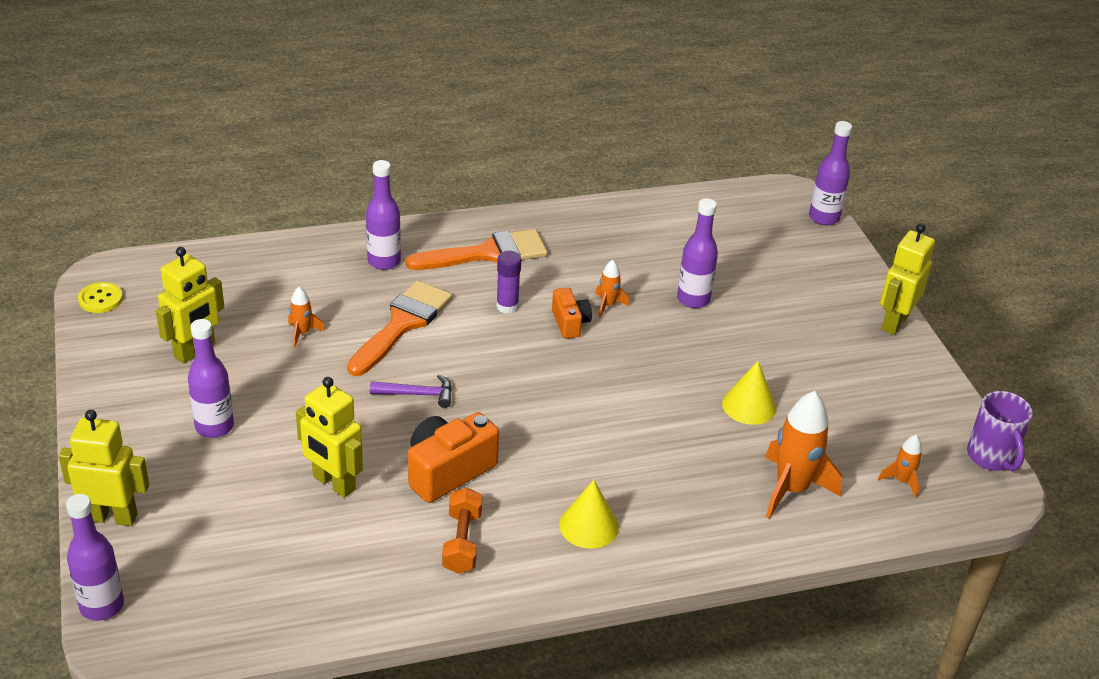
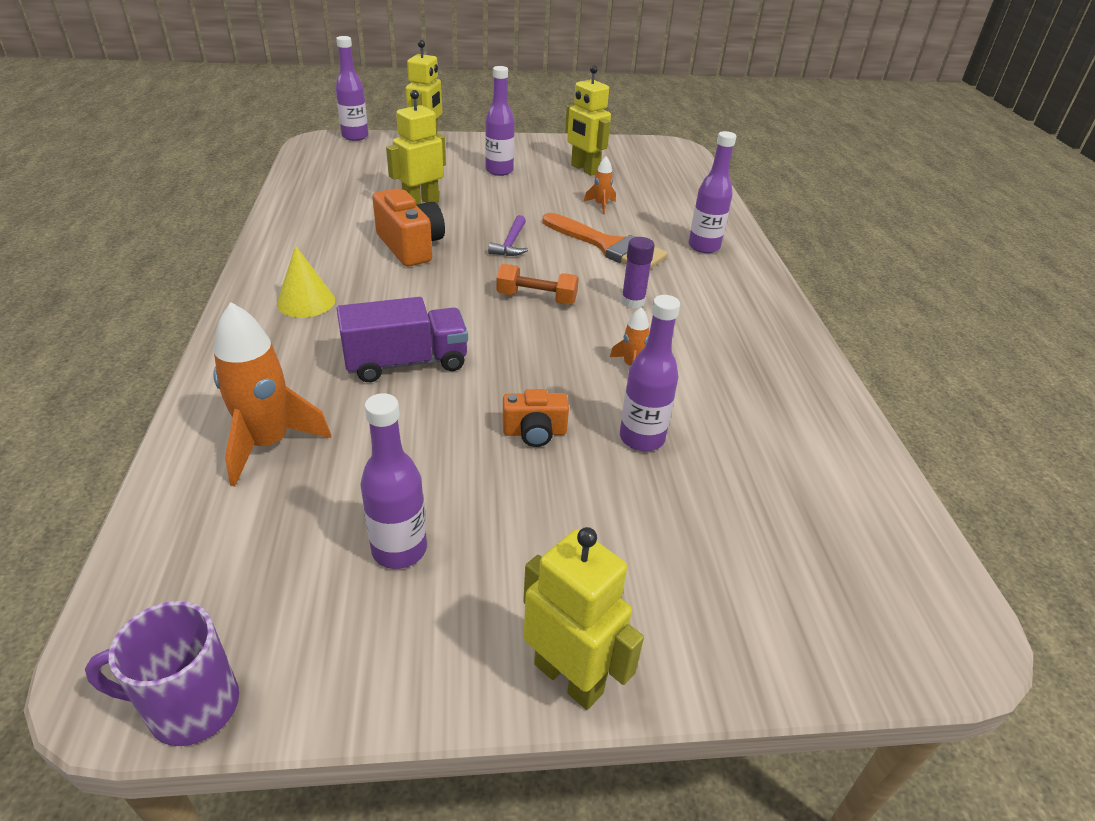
camera: 100 degrees right, 0 degrees up
yellow button [78,282,123,313] -> none
orange brush [406,229,548,270] -> none
orange dumbbell [442,488,482,574] -> orange dumbbell moved to [496,264,579,305]
orange camera [552,288,592,339] -> orange camera moved to [503,389,569,447]
yellow cone [722,361,776,425] -> none
purple bottle [809,121,852,225] -> purple bottle moved to [360,393,427,569]
orange rocket [878,435,922,498] -> none
none -> purple truck [337,297,468,382]

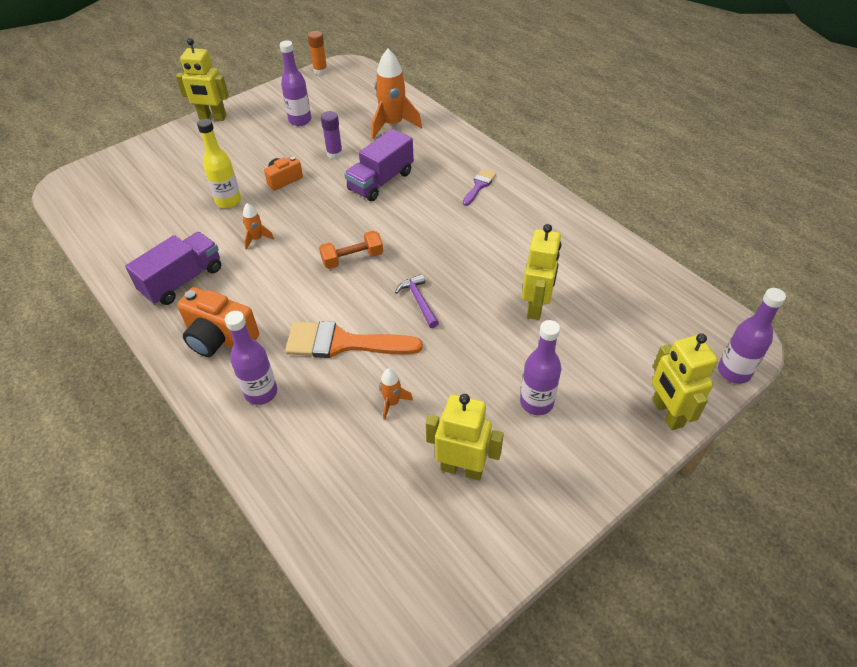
camera: 150 degrees right, 10 degrees up
purple mug [85,601,239,746] -> orange glue stick [308,31,328,75]
yellow cone [277,246,335,318] -> purple brush [463,169,496,206]
orange camera [372,188,445,267] -> orange camera moved to [177,287,259,357]
purple bottle [620,295,680,451] -> yellow bottle [197,119,241,208]
purple glue stick [621,237,655,308] -> purple glue stick moved to [321,111,343,159]
none -> purple truck [125,232,221,305]

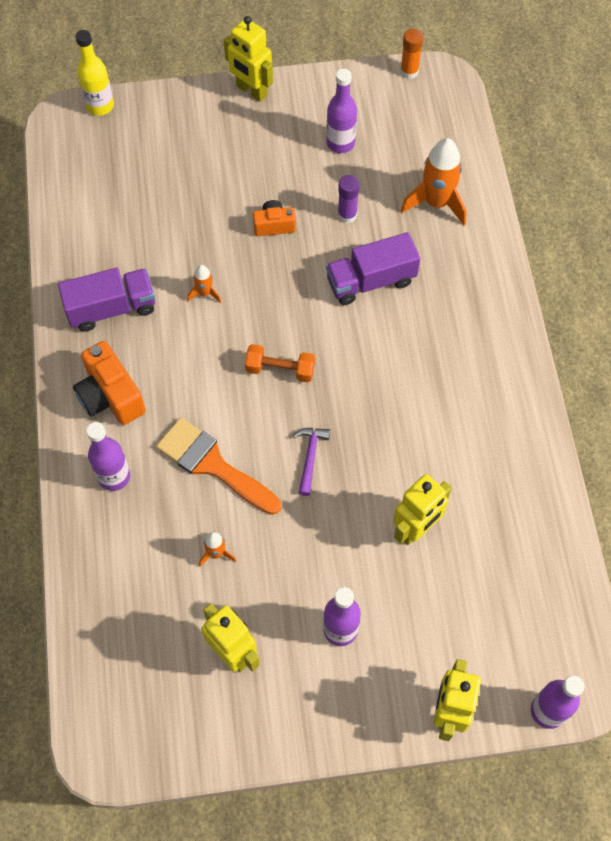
camera: 30 degrees right, 15 degrees up
yellow bottle [197,119,241,208] -> yellow bottle moved to [75,30,114,116]
purple brush [463,169,496,206] -> none

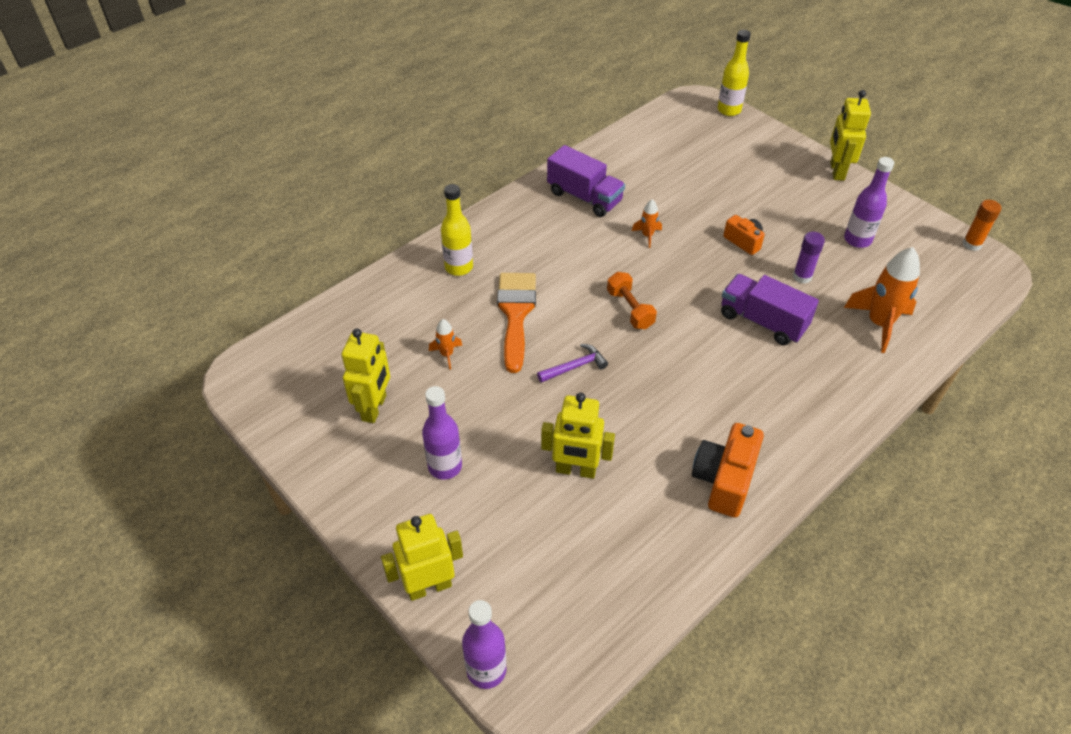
camera: 55 degrees right, 15 degrees down
orange camera [73,341,146,425] -> orange camera moved to [692,423,764,517]
purple bottle [86,422,130,491] -> yellow bottle [441,184,473,276]

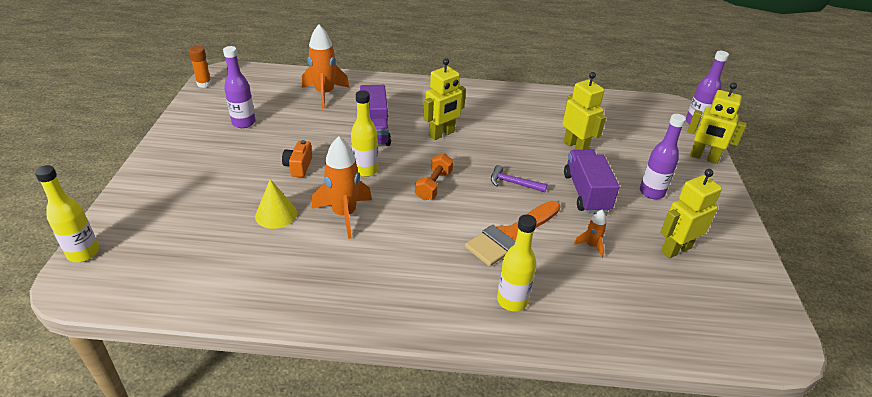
camera: 135 degrees left, 10 degrees down
purple truck [547,145,625,217] -> purple truck moved to [564,149,619,213]
orange rocket [632,199,662,248] -> orange rocket [312,136,372,239], size x2.02
orange camera [692,423,764,517] -> none
purple glue stick [793,232,825,284] -> none
yellow robot [830,90,871,181] -> yellow robot moved to [424,58,466,140]
none -> yellow cone [255,179,297,229]
none -> yellow bottle [351,90,378,177]

